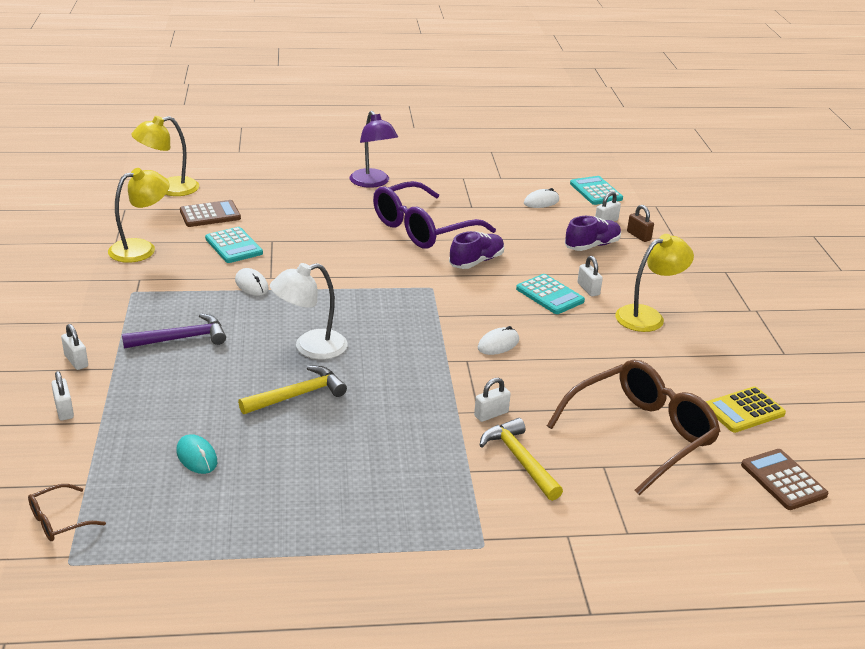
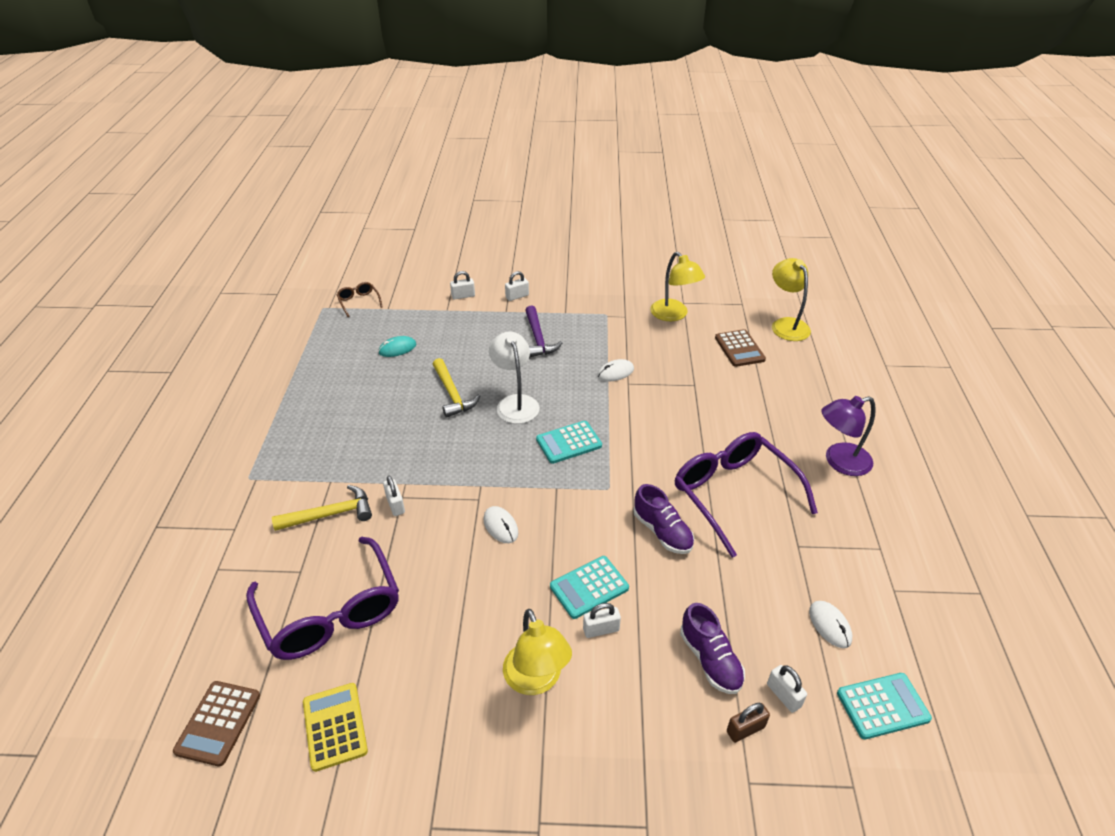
camera: 100 degrees right, 10 degrees up
turquoise calculator [205,227,263,263] -> turquoise calculator moved to [536,421,602,464]
brown glasses [547,360,721,495] -> purple glasses [246,537,399,660]
brown calculator [741,449,828,510] -> brown calculator turned 120 degrees clockwise [173,681,260,767]

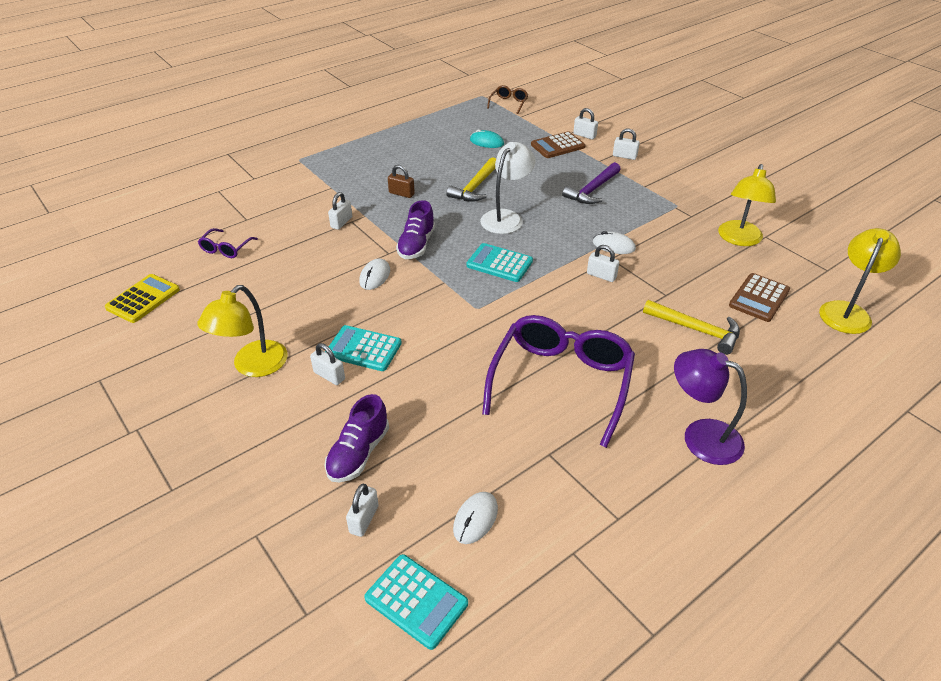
camera: 50 degrees right, 0 degrees up
brown calculator [173,681,260,767] -> brown calculator moved to [531,131,586,158]
purple glasses [246,537,399,660] -> purple glasses [198,228,258,258], size x0.44
yellow hammer [272,485,372,531] -> yellow hammer moved to [643,300,740,355]
purple shoe [634,484,694,554] -> purple shoe moved to [396,200,435,259]
brown padlock [727,703,770,743] -> brown padlock moved to [388,165,415,198]
none -> white padlock [587,245,619,282]

